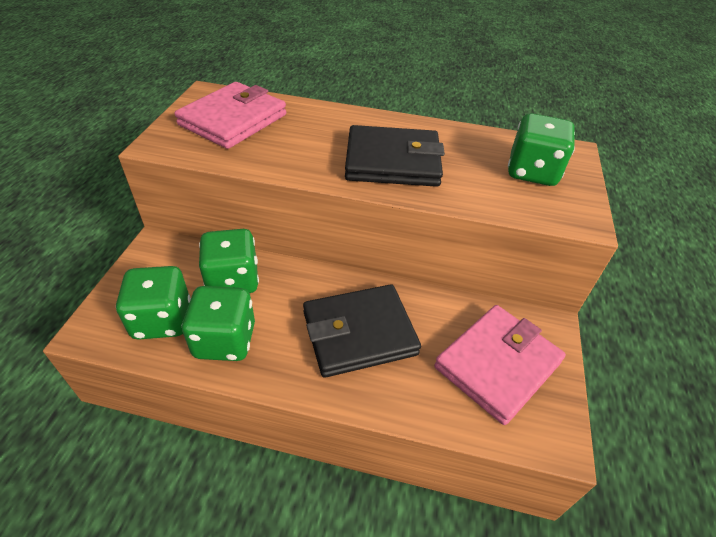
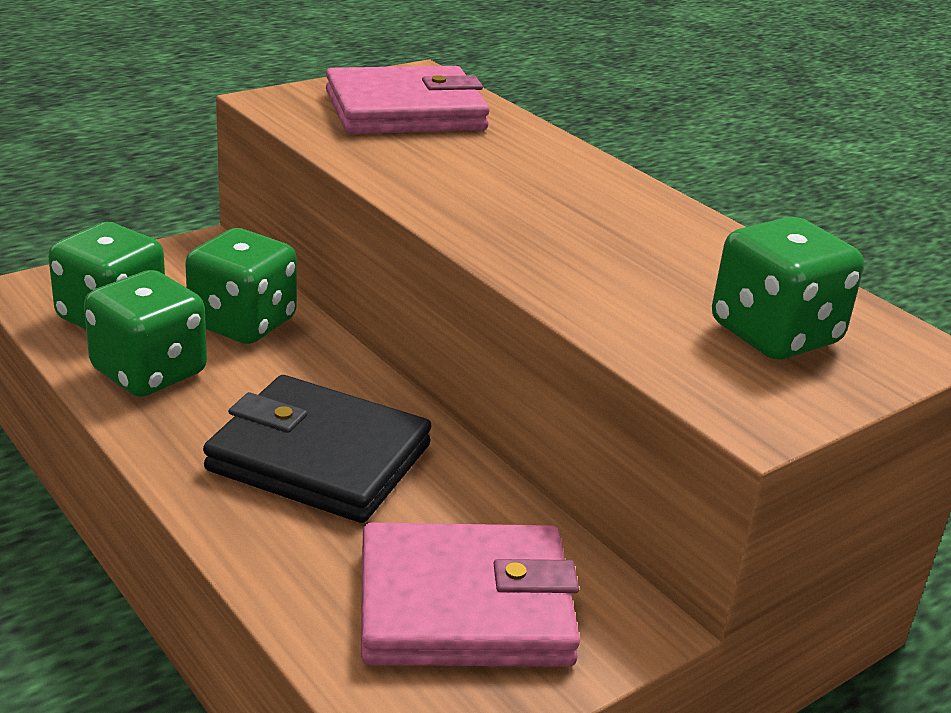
camera: 40 degrees right, 15 degrees down
black wallet [345,125,445,187] -> none

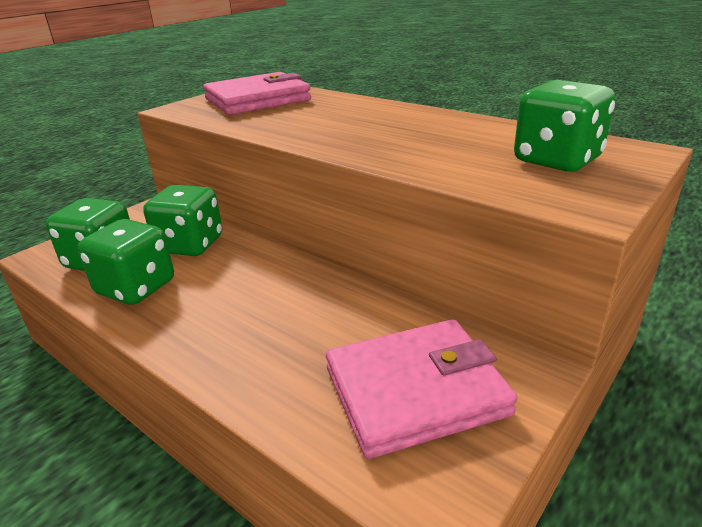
camera: 10 degrees left, 0 degrees up
black wallet [203,375,432,523] -> none

